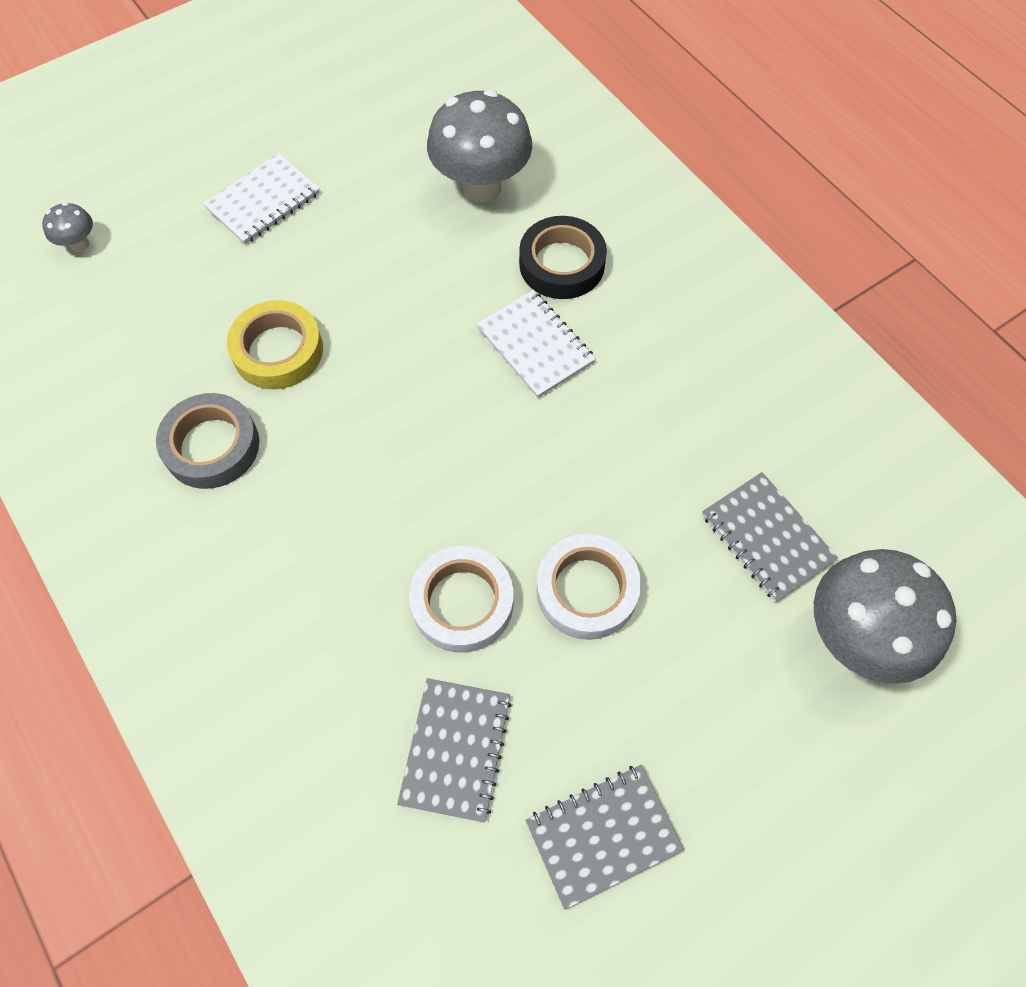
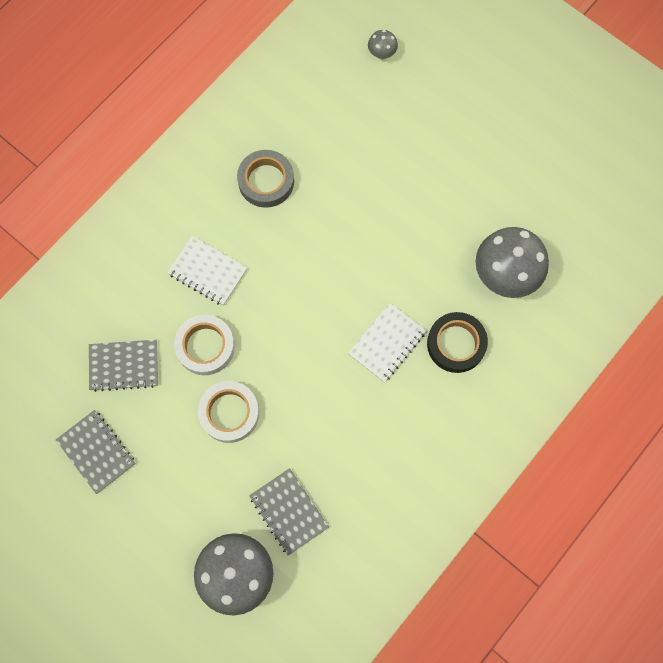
camera: 75 degrees right, 10 degrees up
white notebook [203,153,320,244] -> white notebook moved to [167,236,248,306]
yellow tape [227,300,323,389] -> none
grey notebook [702,472,838,602] -> grey notebook turned 75 degrees counterclockwise [249,468,329,556]

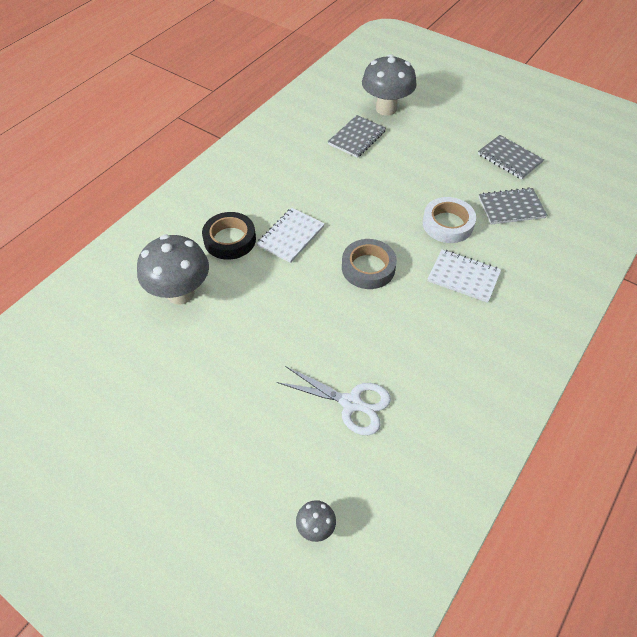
camera: 175 degrees right, 20 degrees down
white tape [198,381,259,443] -> none
grey tape [237,150,294,208] -> grey tape moved to [342,239,397,289]
grey notebook [249,468,329,556] -> grey notebook turned 75 degrees clockwise [328,115,386,158]
none -> white scissors [277,366,391,435]

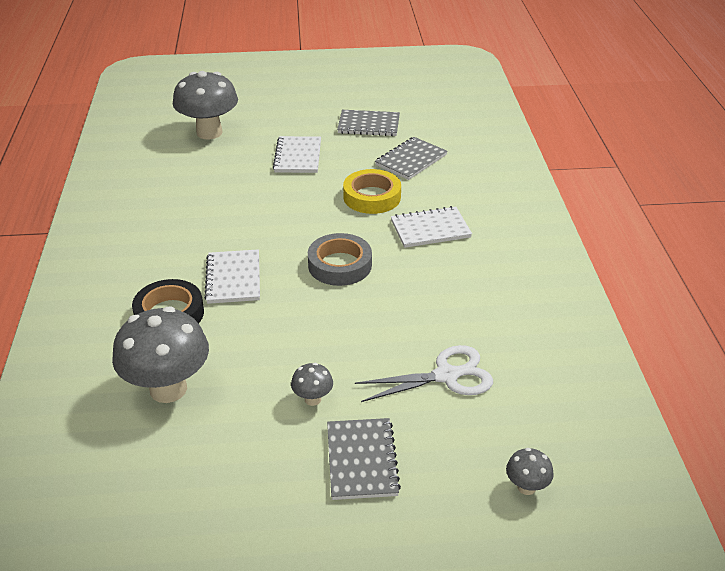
camera: 40 degrees left, 15 degrees down
grey notebook [328,115,386,158] -> grey notebook moved to [327,418,401,500]
white tape [422,197,476,243] -> yellow tape [343,169,401,214]
none -> white notebook [273,136,321,173]
none -> grey mushroom [291,363,333,406]

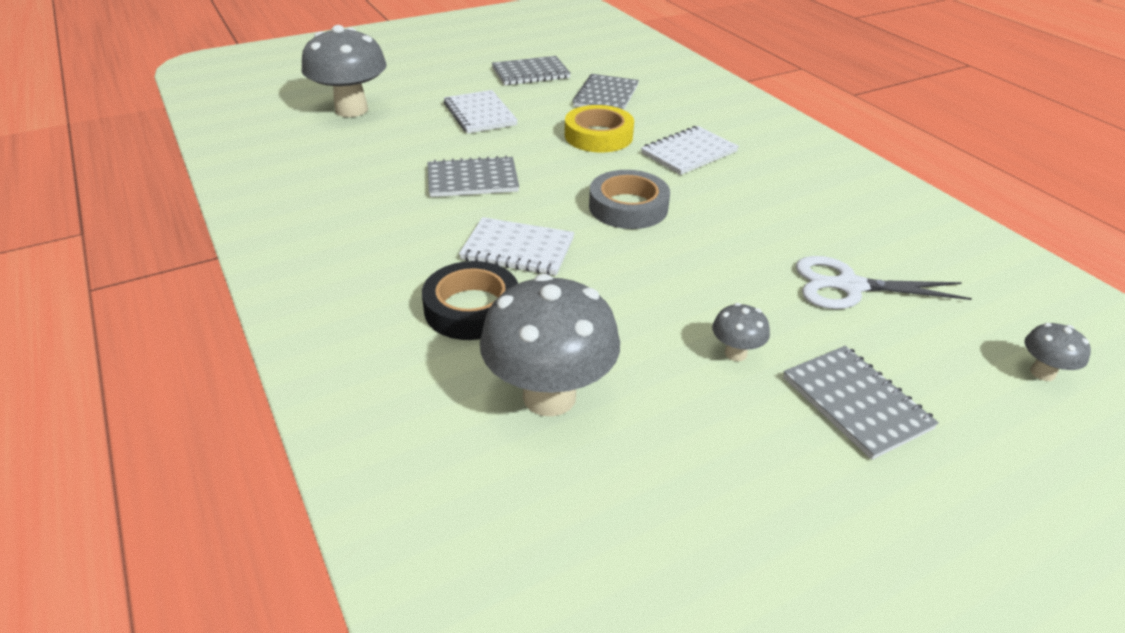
camera: 25 degrees left, 0 degrees up
white notebook [204,249,260,304] -> white notebook turned 45 degrees counterclockwise [459,217,574,276]
white scissors [355,345,493,402] -> white scissors turned 135 degrees counterclockwise [796,256,972,309]
none -> grey notebook [428,155,519,197]

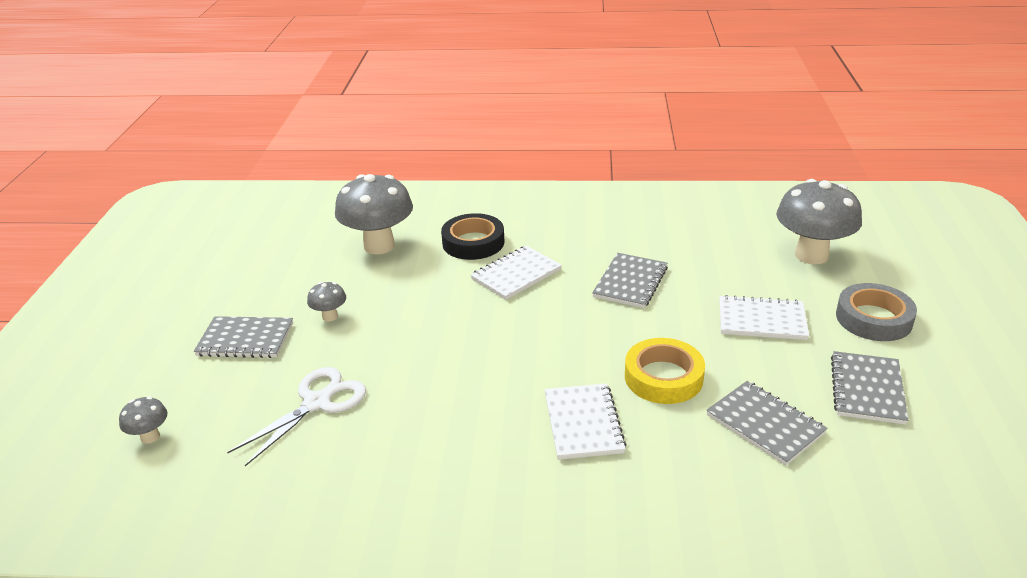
camera: 125 degrees right, 5 degrees down
grey tape [589,170,670,229] -> grey tape moved to [836,283,917,341]

